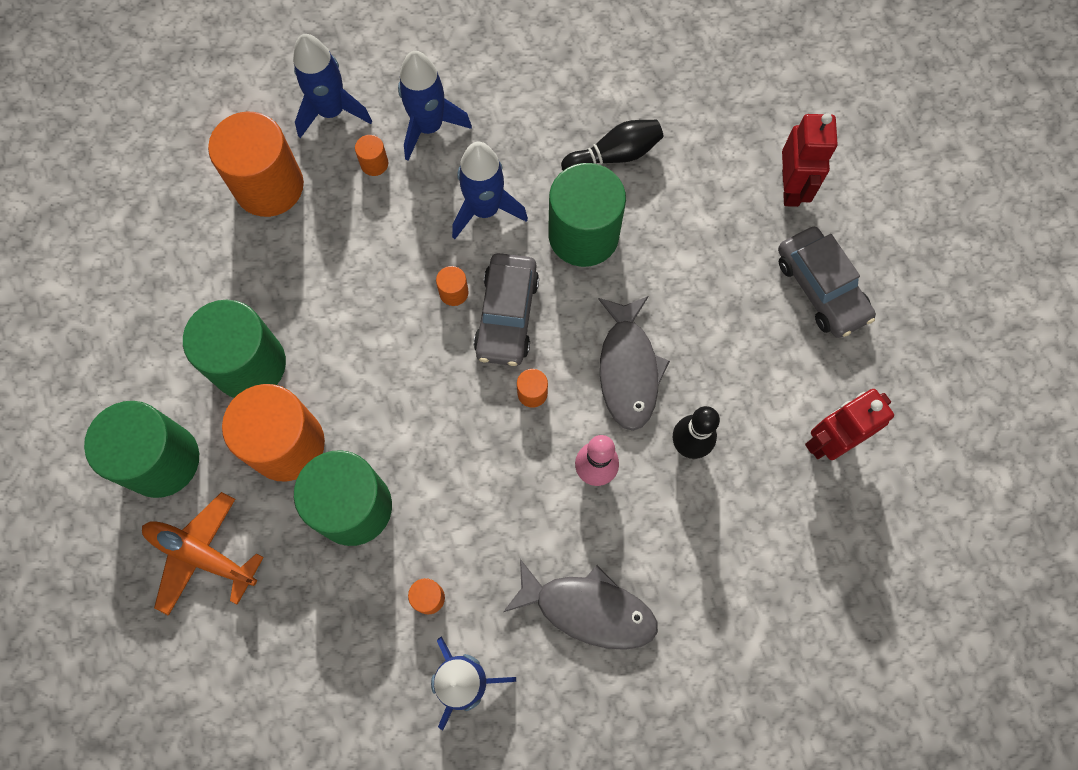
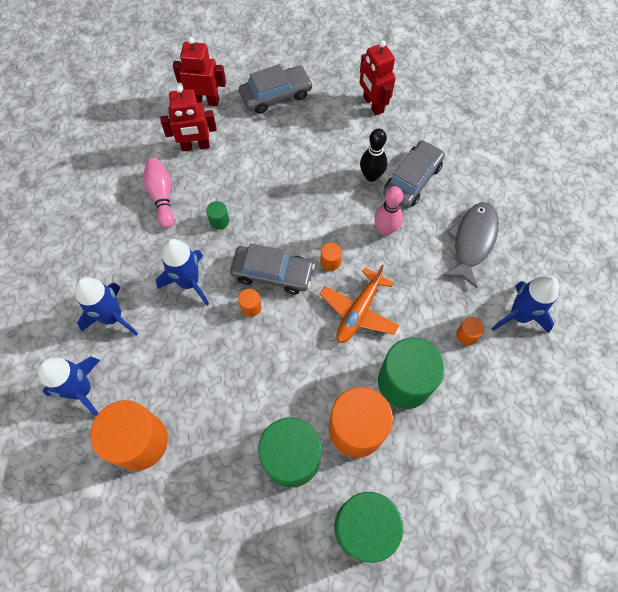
camera: 85 degrees left, 5 degrees down
orange plane [142,492,264,616] -> orange plane moved to [320,264,399,343]
orange cylinder [355,135,388,176] -> none
green cylinder [548,163,626,267] -> green cylinder [206,201,229,230], size x0.40
black bowling pin [561,120,663,171] -> pink bowling pin [143,158,174,228]
grey fish [598,296,670,431] -> none
none -> red robot [160,85,217,151]
none -> grey car [383,140,445,208]

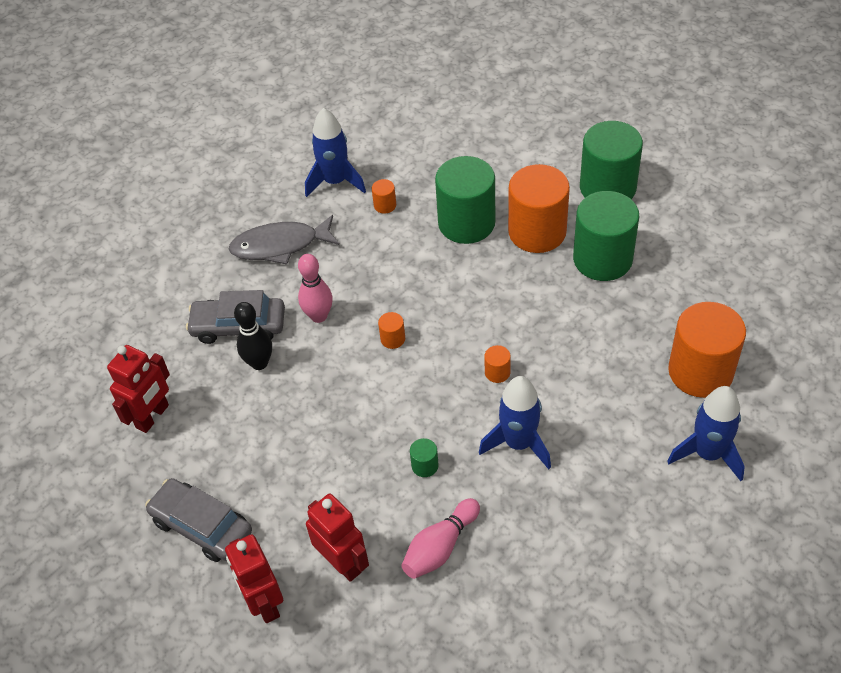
camera: 120 degrees left, 15 degrees down
blue rocket [75,277,138,336] -> none
grey car [230,243,315,294] -> none
orange plane [320,264,399,343] -> none

